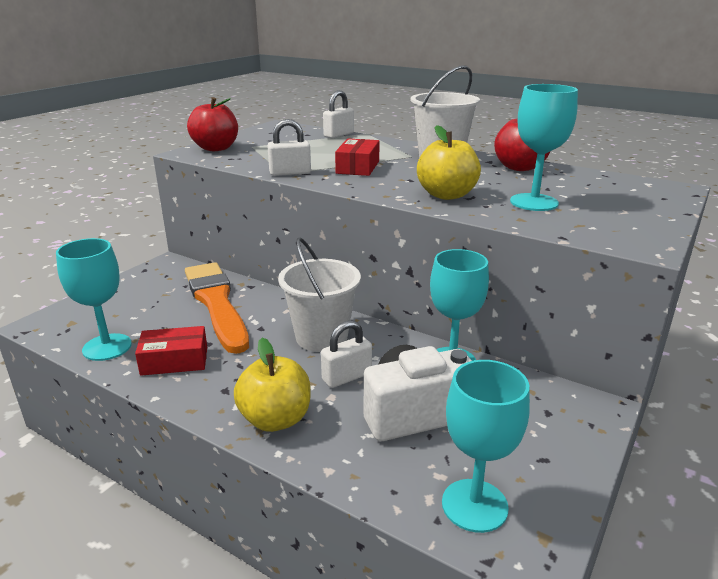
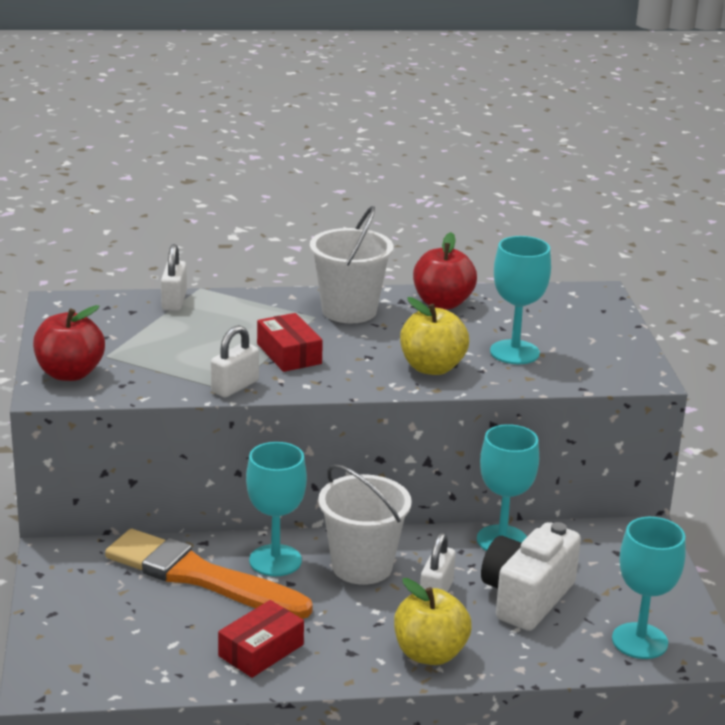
camera: 40 degrees left, 0 degrees up
turquoise goblet [56,238,132,361] -> turquoise goblet moved to [246,442,307,576]

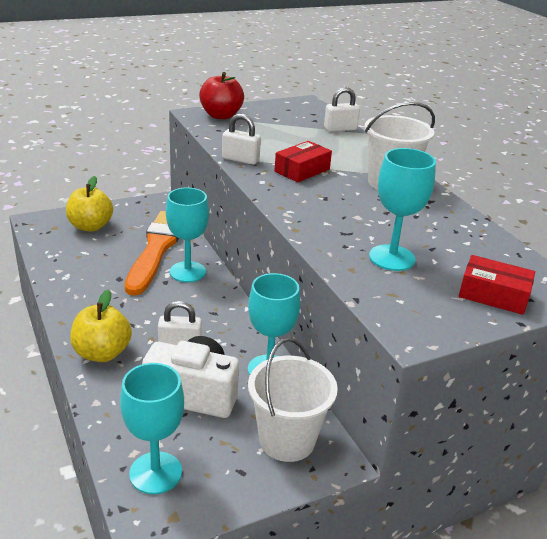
camera: 70 degrees right, 5 degrees up
red box [218,600,304,678] -> red box moved to [459,255,535,315]
white bucket [318,464,412,585] -> white bucket moved to [248,338,338,462]
yellow apple [400,297,469,375] -> yellow apple moved to [66,176,113,232]
red apple [413,232,477,310] -> none

